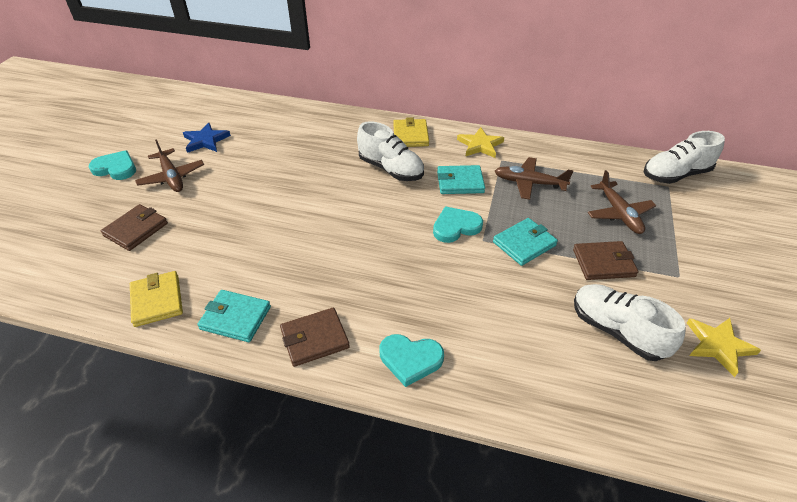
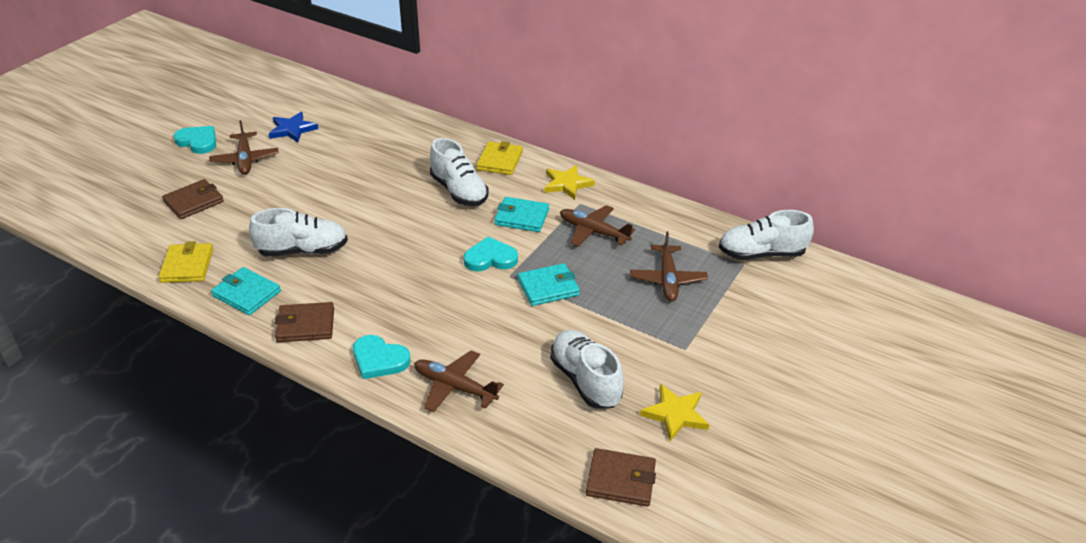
camera: 15 degrees right, 5 degrees down
brown wallet [573,241,638,280] -> brown wallet moved to [586,448,656,507]
none -> white shoe [249,208,348,257]
none -> brown plane [414,350,504,412]

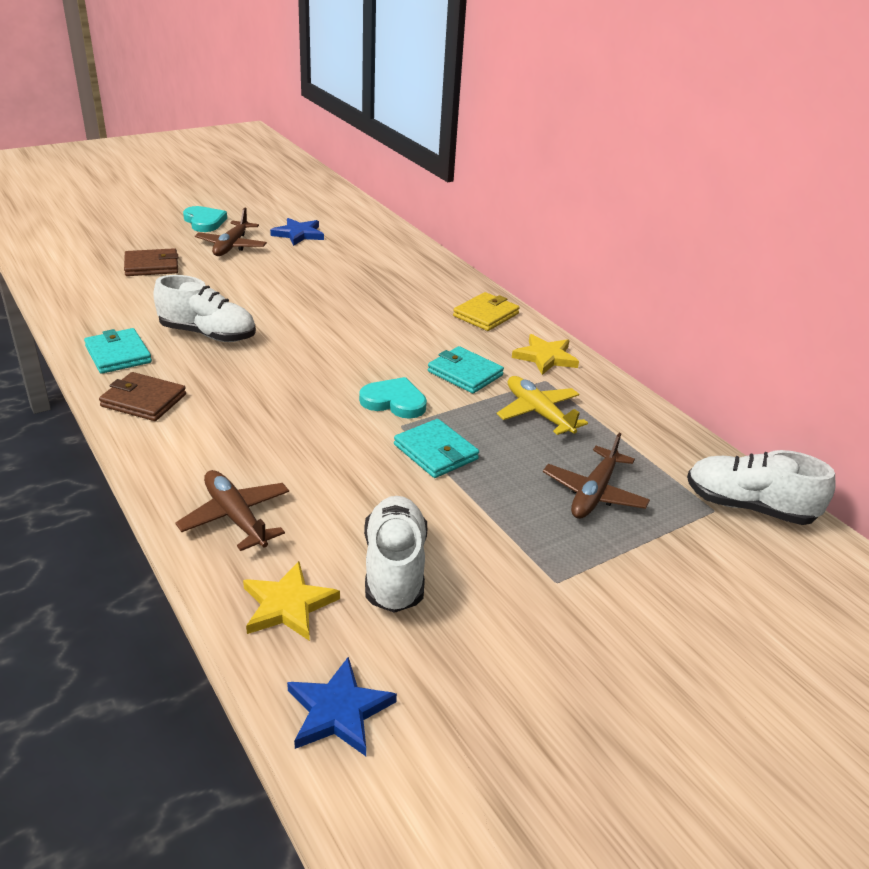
camera: 25 degrees right, 5 degrees down
yellow wallet [158,241,213,283] -> none
turquoise heart [353,335,410,379] -> none
white shoe [430,138,488,206] -> none
turquoise wallet [518,263,580,306] -> turquoise wallet turned 45 degrees clockwise [394,419,479,478]
brown plane [560,205,635,247] -> yellow plane [497,376,588,435]
brown wallet [586,448,656,507] -> blue star [287,657,397,756]
yellow star [640,384,710,441] -> yellow star moved to [243,561,340,641]

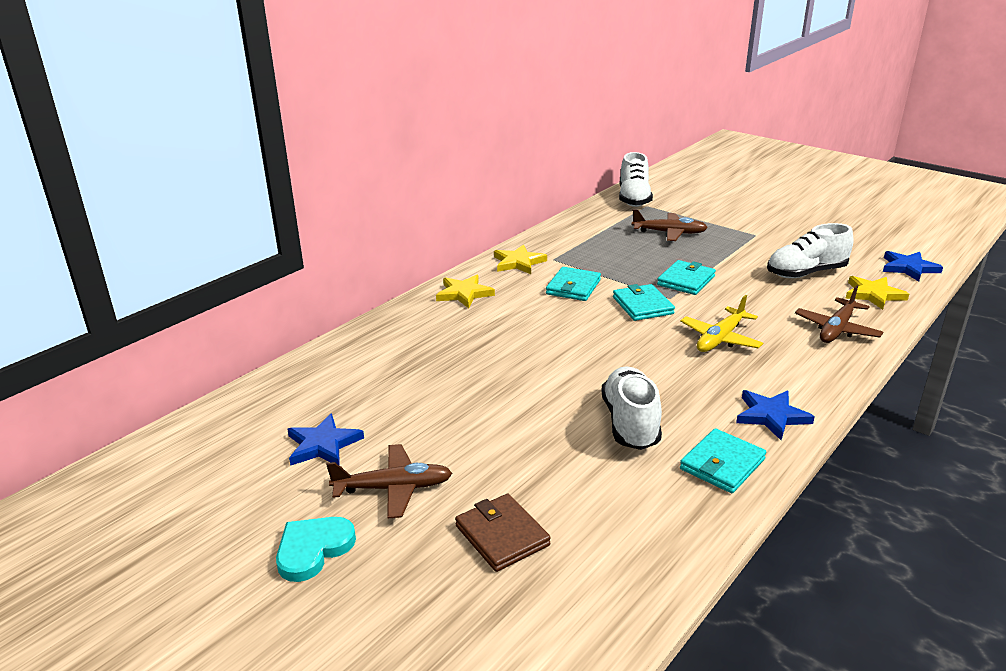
camera: 105 degrees left, 5 degrees down
brown wallet [99,372,186,421] -> blue star [736,390,815,440]
turquoise heart [359,377,427,419] -> turquoise wallet [613,284,675,321]
yellow wallet [453,292,520,331] -> yellow star [436,275,495,308]
yellow plane [497,376,588,435] -> yellow plane moved to [680,295,763,352]

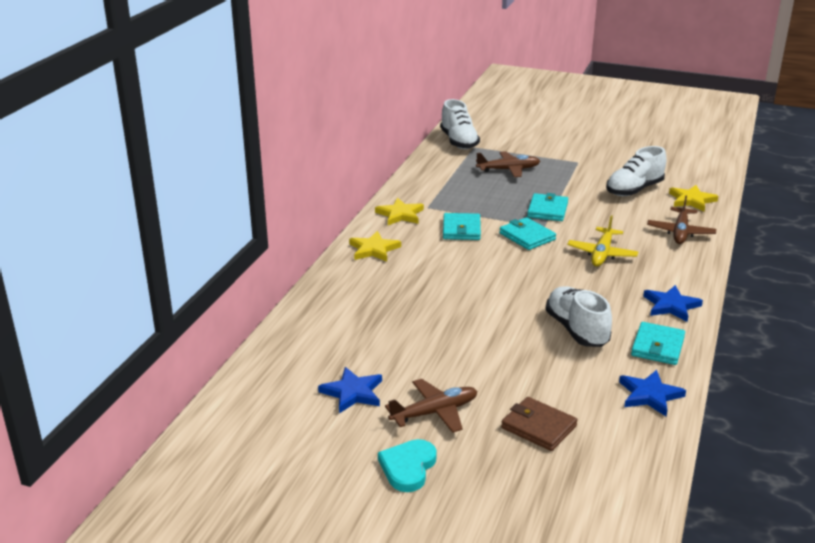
camera: 20 degrees left, 0 degrees up
blue star [883,251,943,282] -> blue star moved to [619,370,686,416]

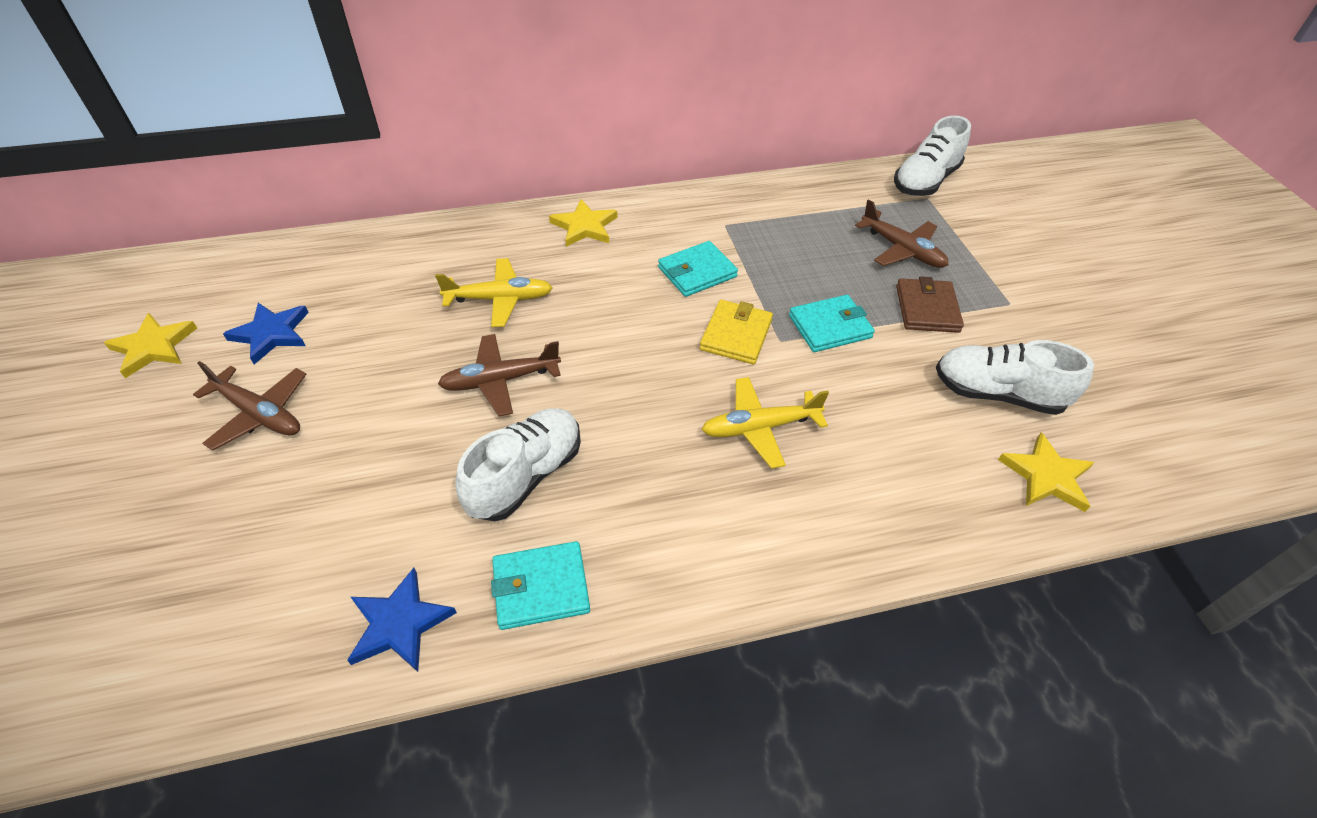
camera: 55 degrees right, 20 degrees up
yellow star [375,198,424,225] -> yellow star moved to [104,313,197,378]
turquoise heart [378,439,437,492] -> none
turquoise wallet [499,217,556,250] -> yellow wallet [700,300,773,364]
brown wallet [501,397,578,451] -> brown wallet moved to [896,276,964,333]
blue star [643,285,703,322] -> none
brown plane [647,195,716,244] -> brown plane moved to [438,334,561,417]
none -> yellow plane [435,258,553,327]

